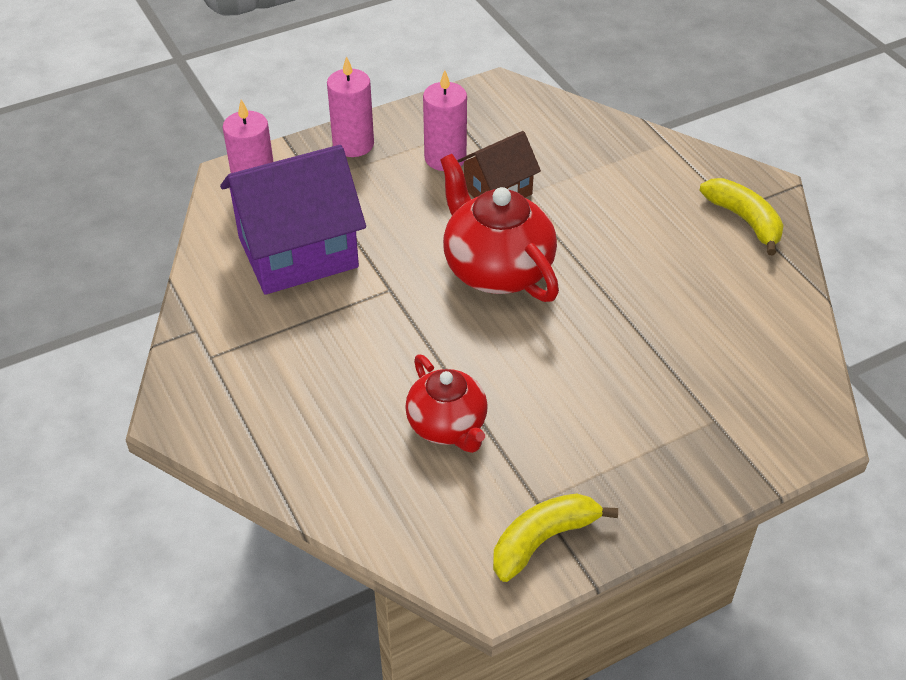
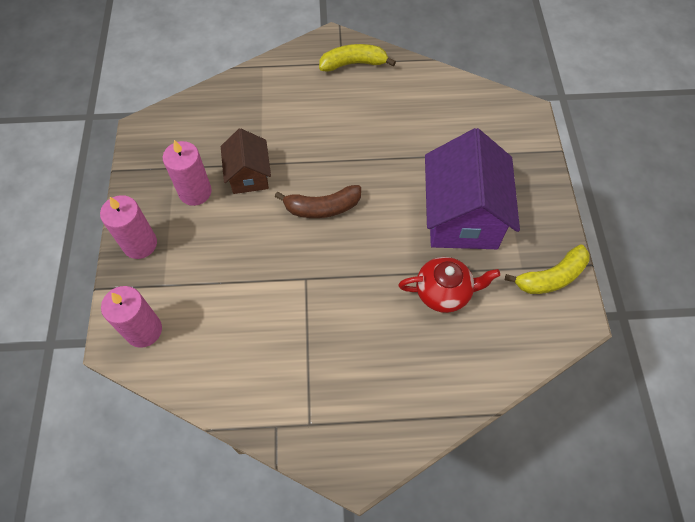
camera: 65 degrees left, 15 degrees up
purple house [220,145,366,295] -> purple house moved to [425,128,520,249]
red teapot [440,154,559,302] -> brown banana [275,185,361,218]
yellow banana [493,493,618,582] -> yellow banana turned 105 degrees counterclockwise [505,244,590,294]

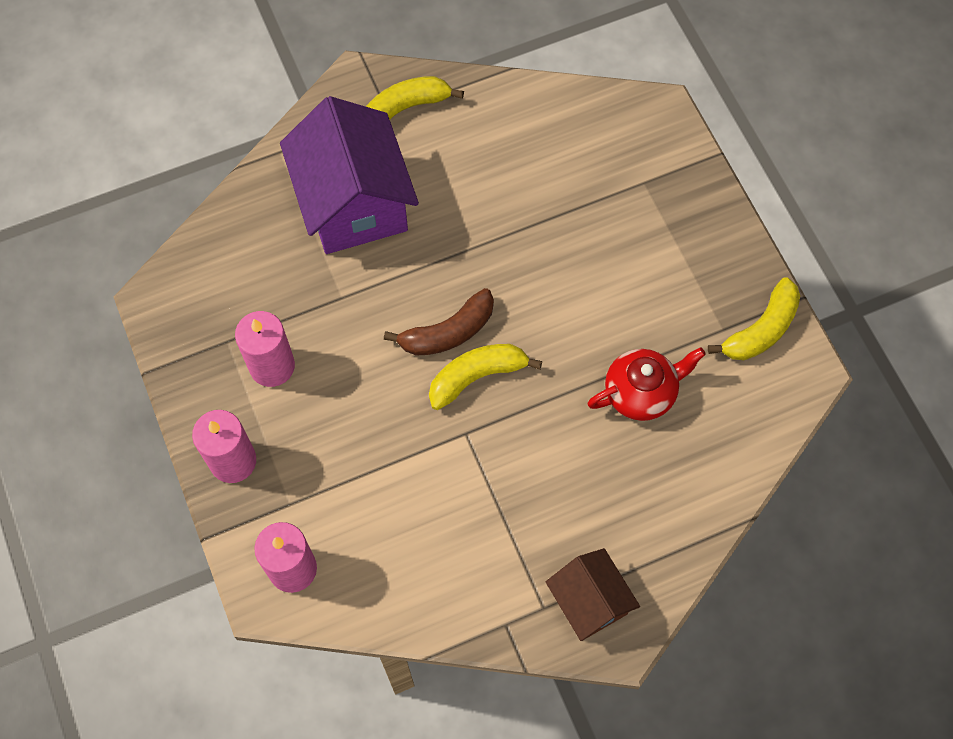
camera: 20 degrees left, 5 degrees up
brown house [221,128,271,194] -> brown house moved to [546,548,640,641]
purple house [425,128,520,249] -> purple house moved to [280,96,419,254]
none -> yellow banana [429,344,542,410]

